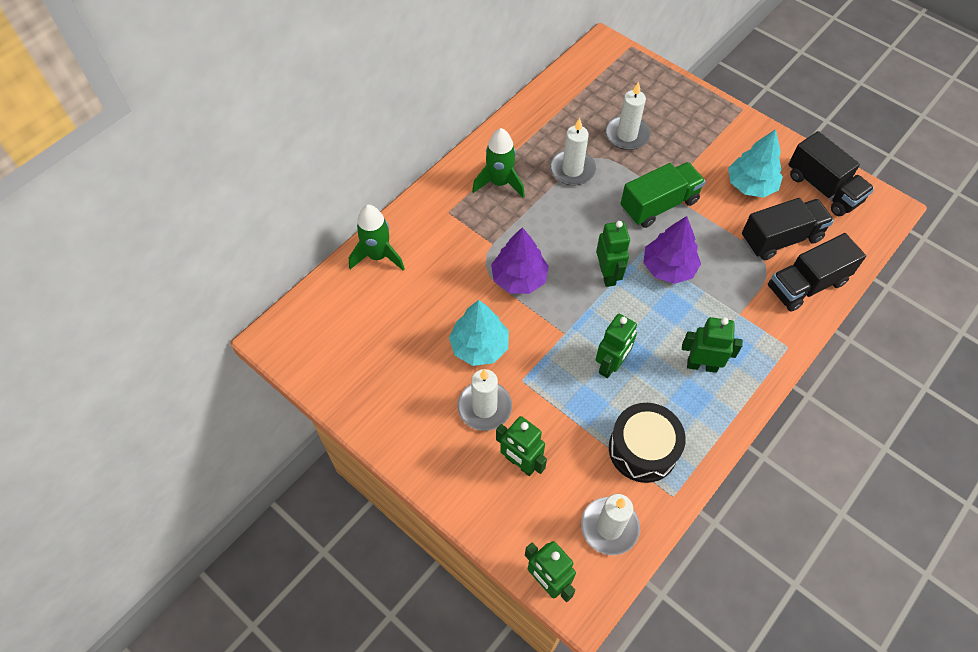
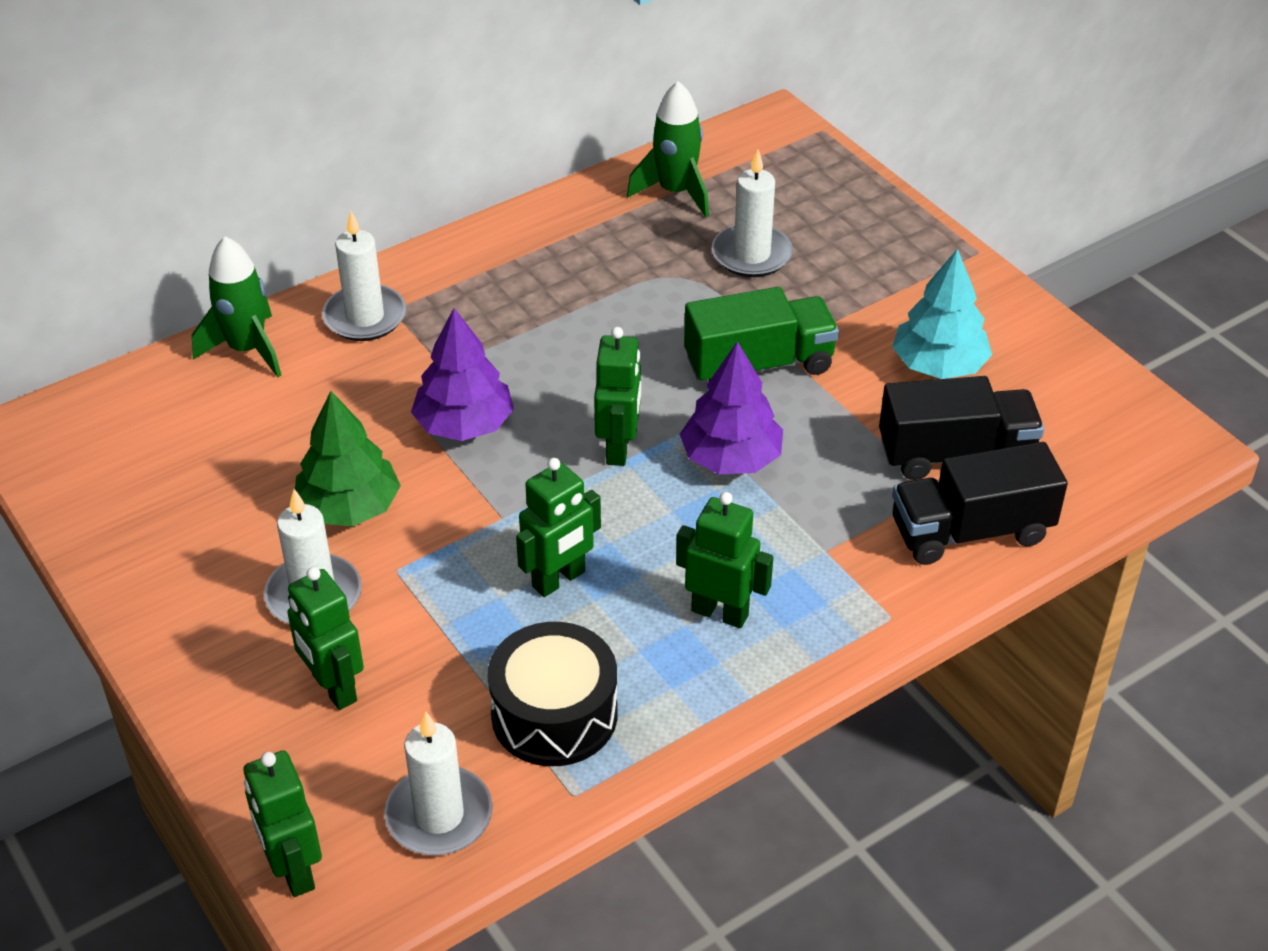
camera: 15 degrees right, 15 degrees down
turquoise tree [449,300,509,366] -> green tree [295,391,401,527]
green rocket [472,128,525,198] -> green rocket moved to [627,81,709,217]
white candle [550,118,596,186] -> white candle moved to [322,211,406,341]
black truck [789,131,874,216] -> none

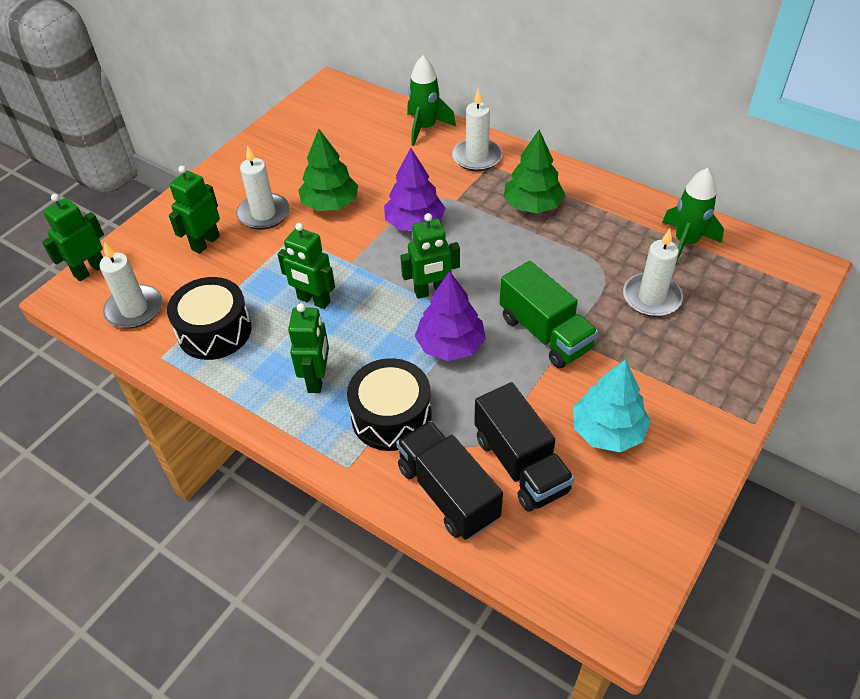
camera: 70 degrees right, 5 degrees up
none -> black drum [347,358,431,451]
none -> green tree [504,130,565,213]

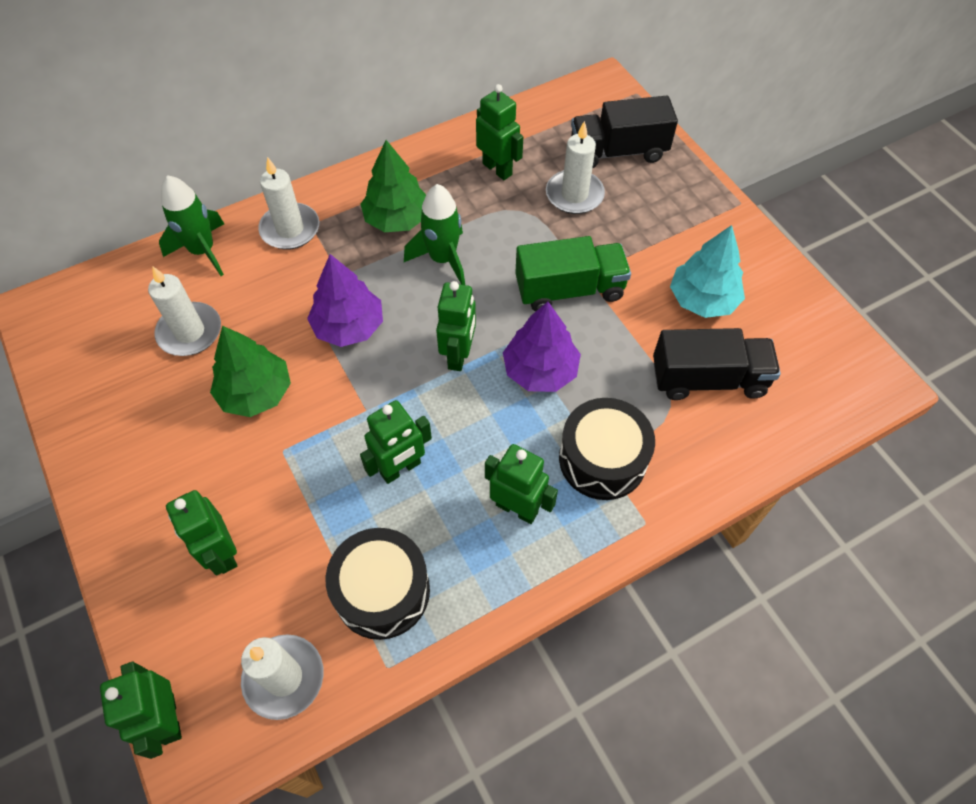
camera: 65 degrees left, 10 degrees up
white candle [236,145,290,230] -> white candle moved to [148,266,221,356]
black truck [396,421,503,540] -> black truck moved to [571,96,678,169]
green rocket [662,168,724,265] -> green rocket moved to [404,184,465,285]
none -> green robot [476,84,523,180]

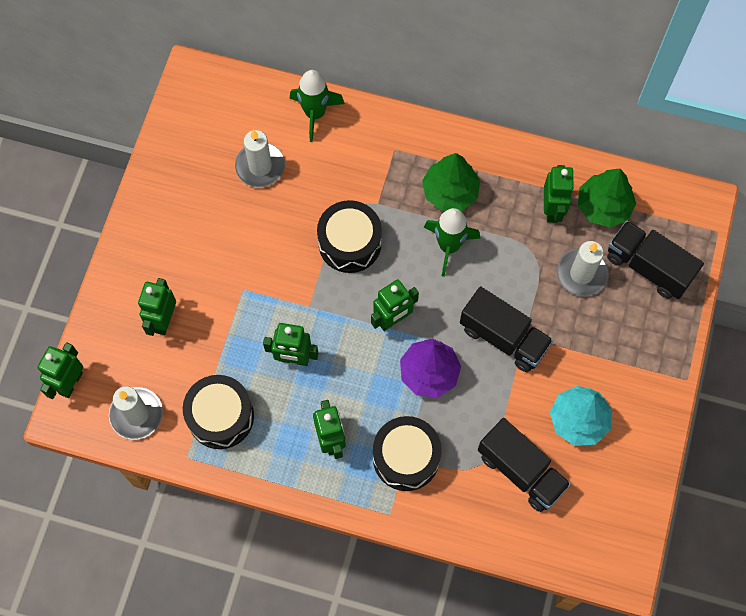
camera: 45 degrees right, 10 degrees up
green tree [210,326,291,417] -> green tree moved to [578,168,636,228]
white candle [258,157,319,250] -> none
purple tree [307,254,383,347] -> black drum [317,200,382,273]
green truck [515,236,631,312] -> black truck [460,287,553,372]

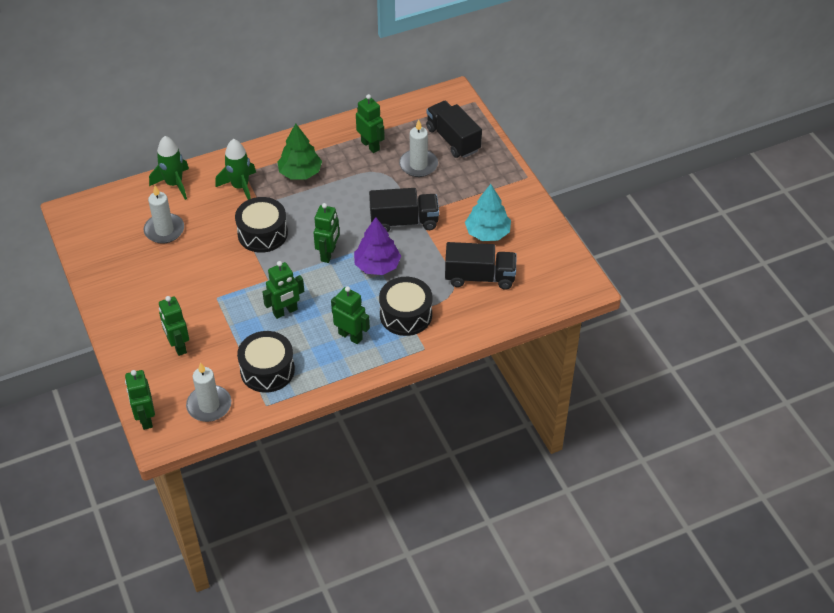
camera: 40 degrees left, 20 degrees down
green rocket [424,208,480,277] -> green rocket moved to [215,139,256,200]
green tree [578,168,636,228] -> none
black truck [607,221,704,299] -> black truck turned 60 degrees clockwise [426,101,482,158]

